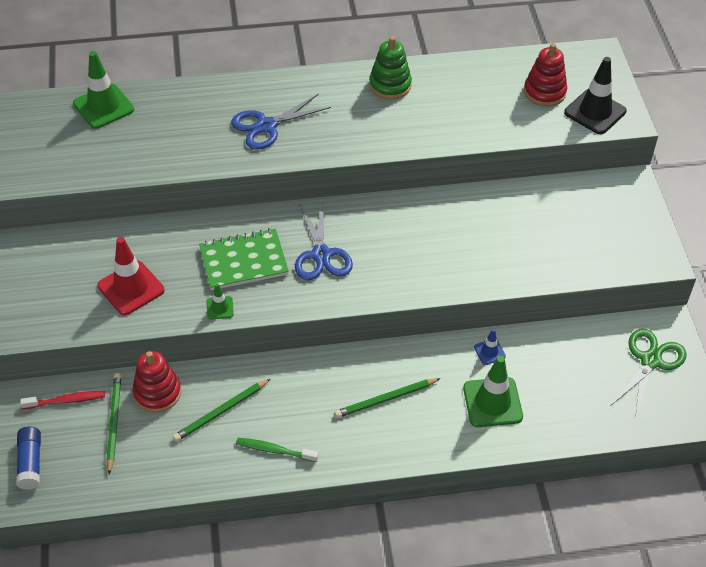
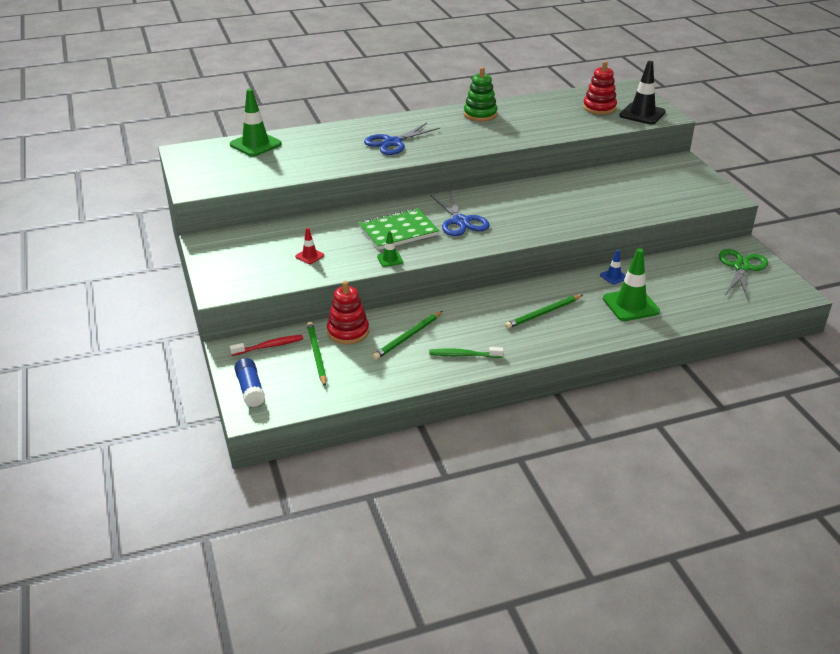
camera: 10 degrees left, 15 degrees down
red traffic cone [97,237,164,315] -> red traffic cone [295,228,324,264], size x0.50

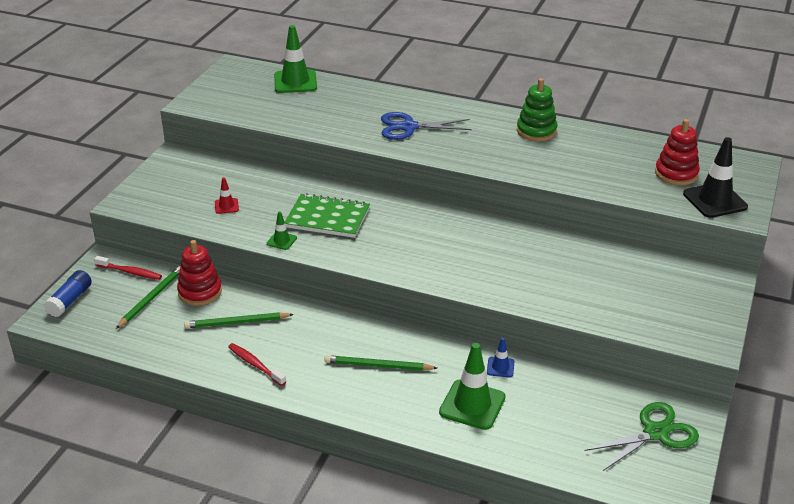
camera: 40 degrees right, 0 degrees up
green toothbrush [429,347,504,358] -> red toothbrush [228,343,286,386]
blue scissors [430,190,490,236] -> none

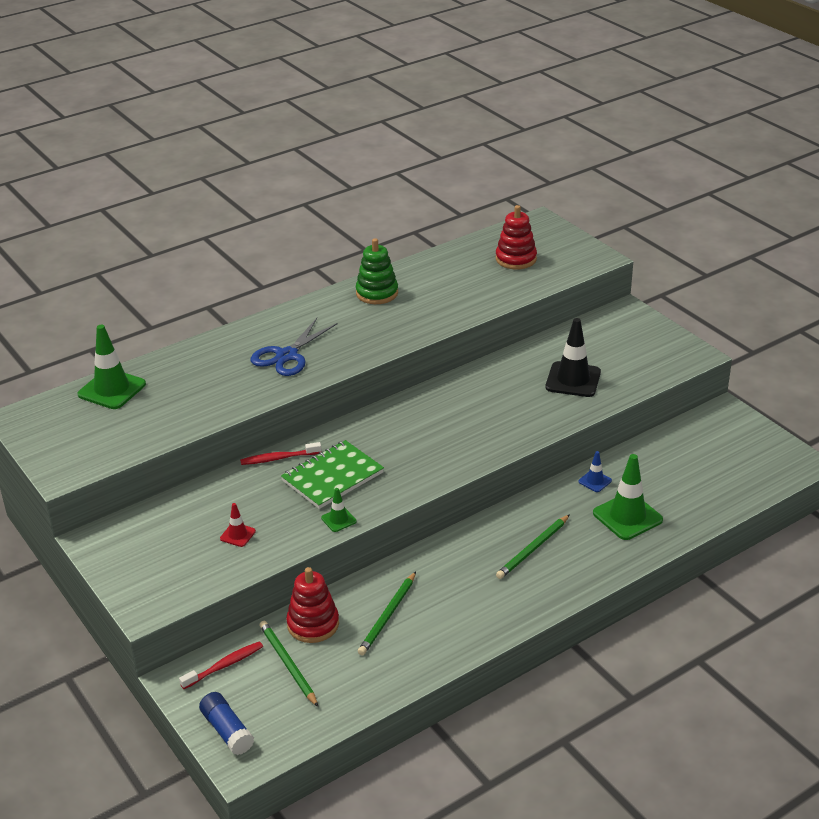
camera: 55 degrees left, 0 degrees up
red toothbrush [228,343,286,386] -> red toothbrush moved to [240,442,322,465]
green scissors [585,402,699,471] -> none
black traffic cone [683,137,748,218] -> black traffic cone moved to [545,318,601,397]

